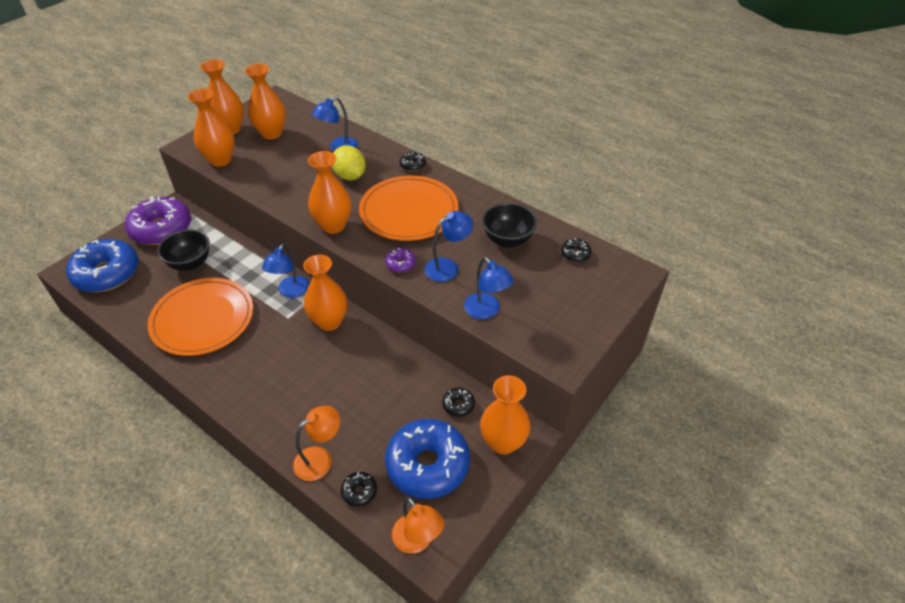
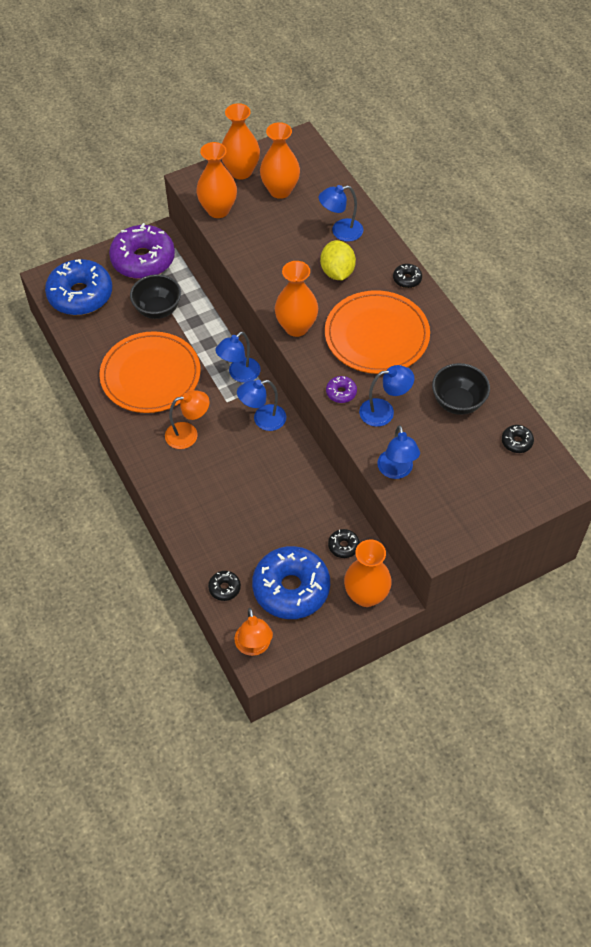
camera: 25 degrees right, 10 degrees up
orange lamp [293,406,340,481] -> orange lamp moved to [165,390,210,449]
orange vase [303,254,347,331] -> blue lamp [237,380,286,431]

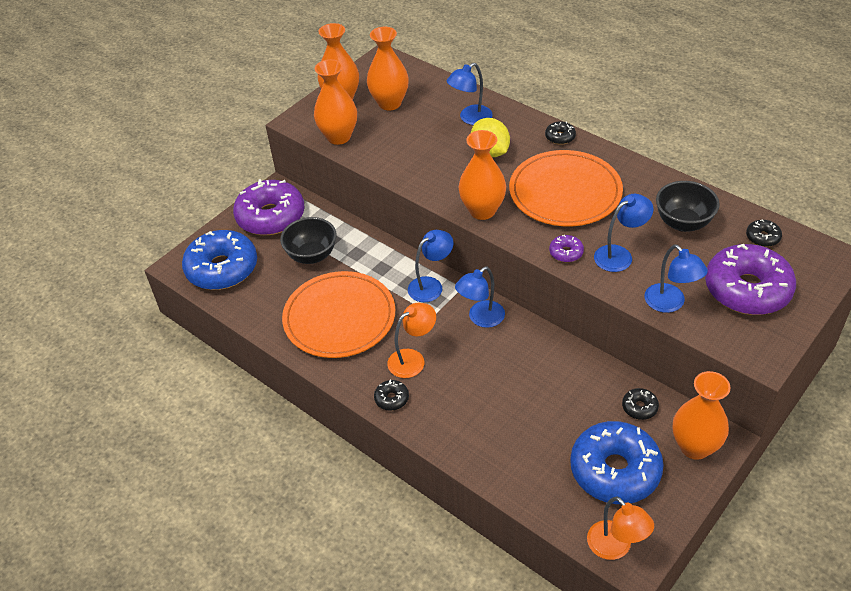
camera: 20 degrees left, 10 degrees down
black donut [208,571,241,601] -> black donut moved to [374,380,409,411]
blue lamp [215,332,261,383] -> blue lamp turned 150 degrees counterclockwise [408,230,453,302]
none -> purple donut [705,244,796,315]

